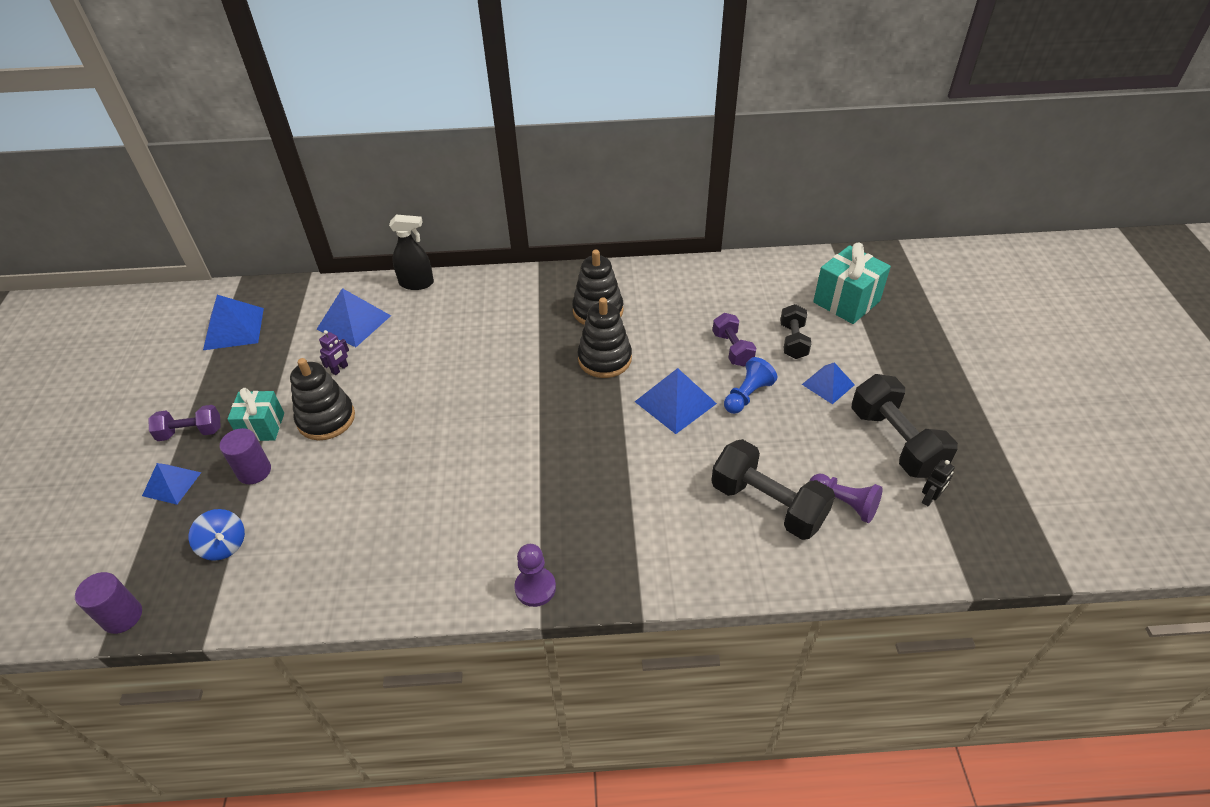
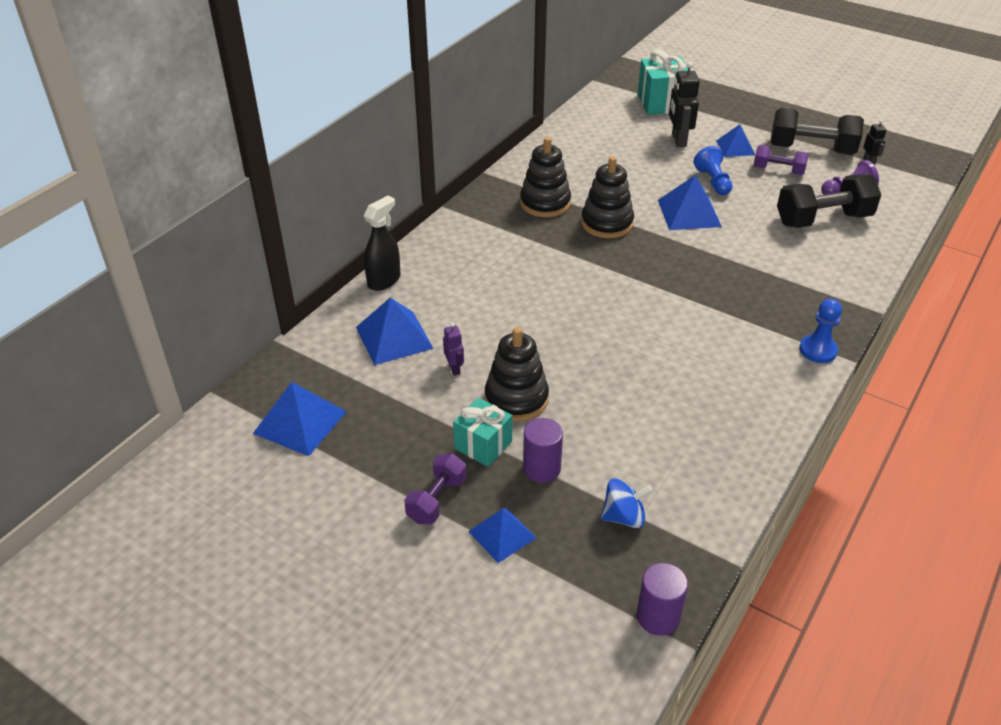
camera: 55 degrees left, 5 degrees down
purple pawn [514,544,556,607] -> blue pawn [799,299,842,363]
purple dumbbell [713,313,756,366] -> purple dumbbell moved to [754,145,809,175]
black dumbbell [780,304,811,359] -> black robot [669,62,700,147]

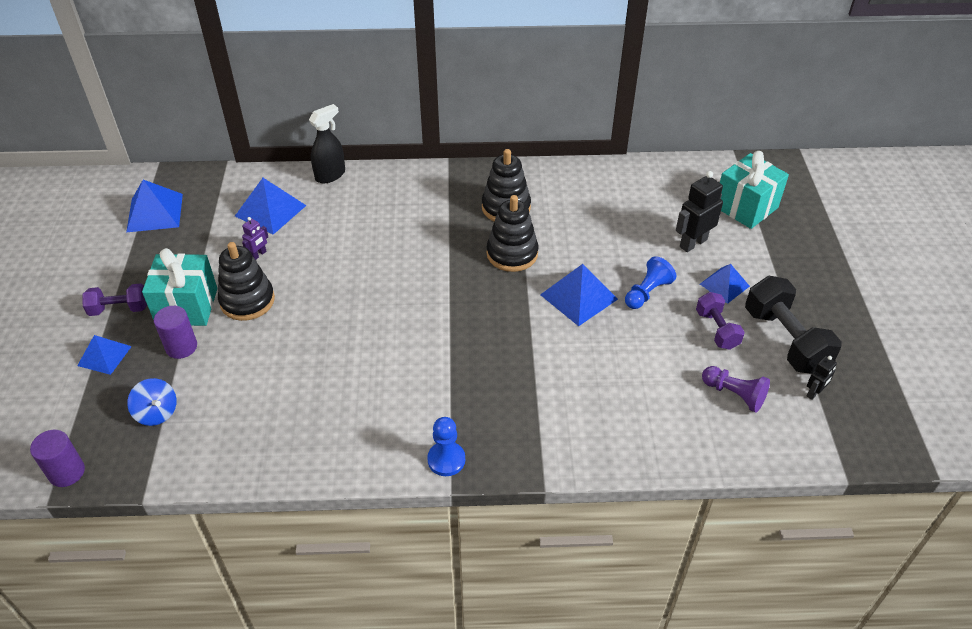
camera: 55 degrees right, 5 degrees up
black spray bottle [364,196,400,291] -> black spray bottle turned 45 degrees counterclockwise [309,104,345,183]
turquoise gift [453,398,512,467] -> turquoise gift [142,248,217,326], size x1.50
black dumbbell [777,174,881,228] -> none

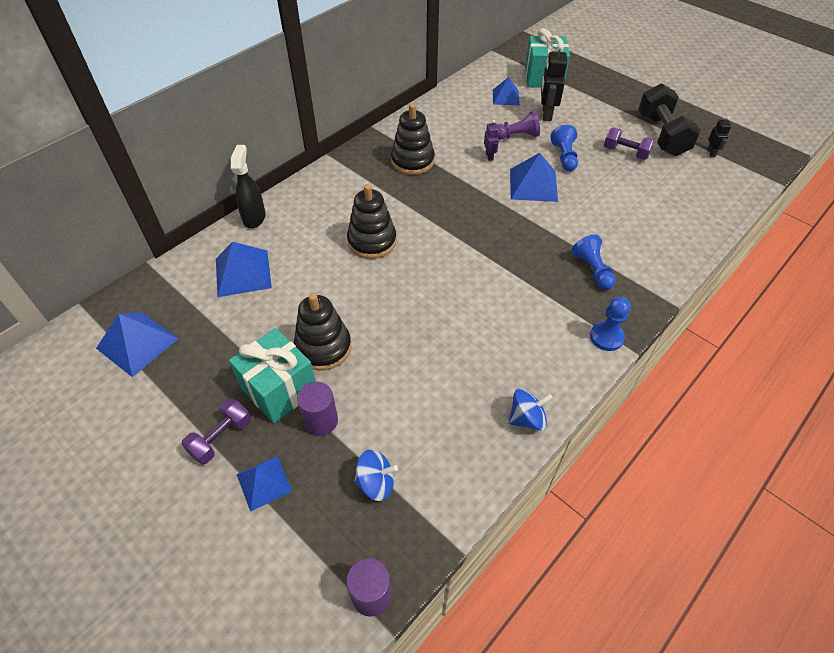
camera: 45 degrees left, 5 degrees up
purple robot [242,217,268,260] -> purple robot moved to [484,120,499,161]
black stacking toy [487,195,539,272] -> black stacking toy moved to [347,184,397,259]
blue pyramid [700,264,750,304] -> blue pyramid moved to [493,77,520,105]
purple pawn [702,366,770,413] -> purple pawn moved to [497,110,540,140]
black dumbbell [745,276,842,374] -> black dumbbell turned 60 degrees clockwise [638,84,701,156]
none -> blue spinning top [509,389,553,431]
none -> blue pawn [571,234,616,290]

